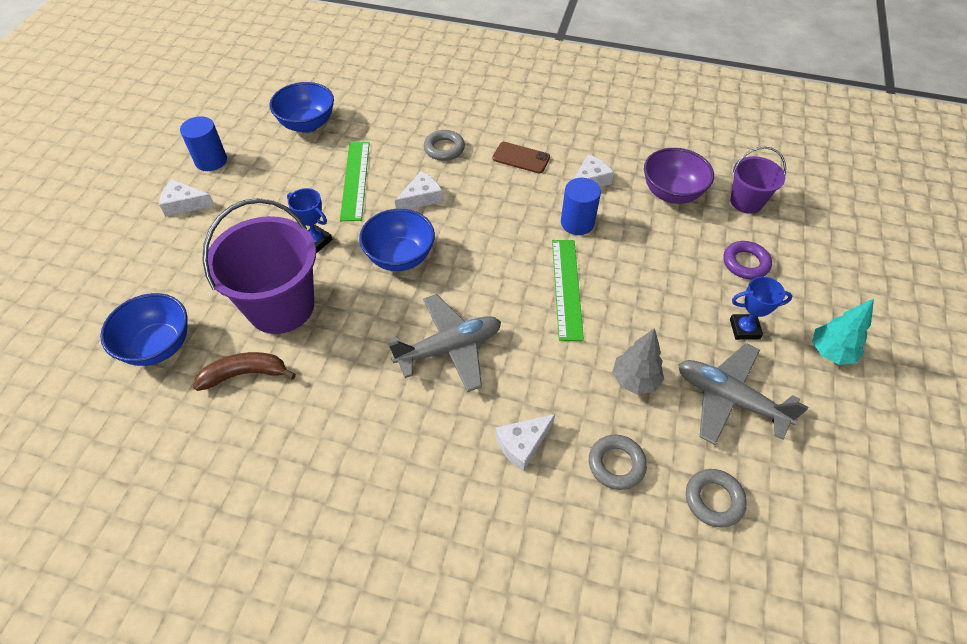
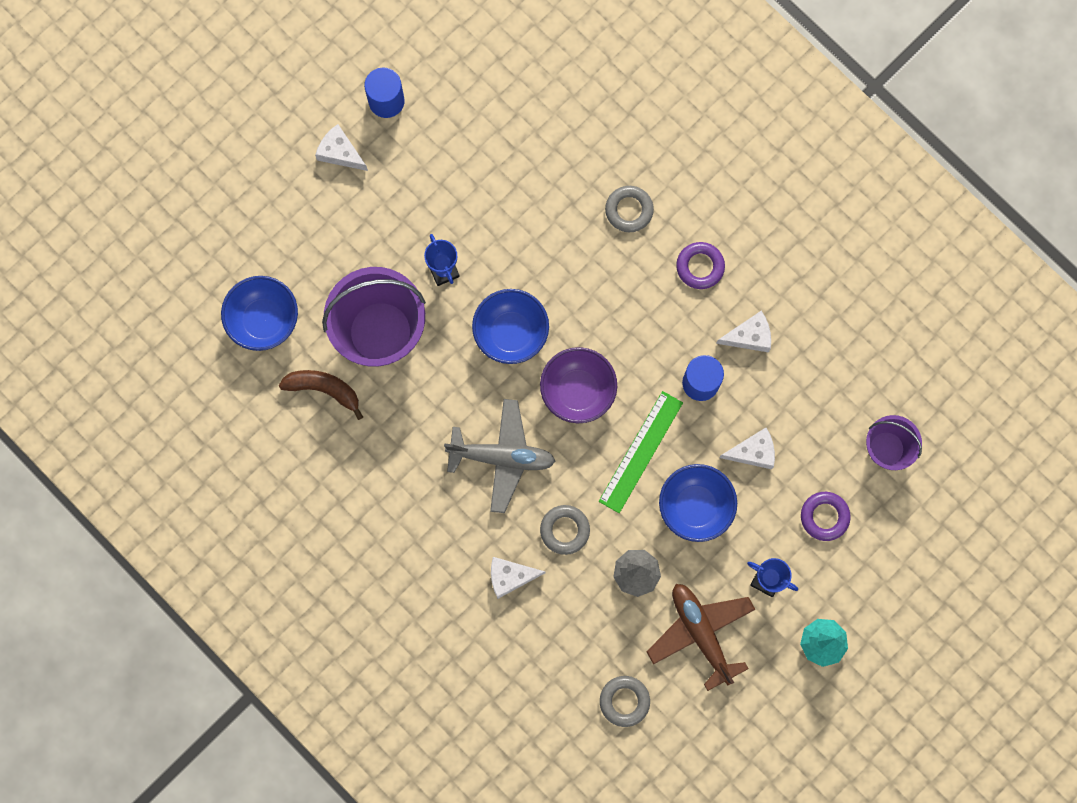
camera: 30 degrees right, 25 degrees up
blue bowl [269,82,334,133] -> blue bowl moved to [659,464,737,542]
green ruler [340,142,369,221] -> none
white cheese [395,171,443,209] -> white cheese moved to [719,428,775,469]
brown phone [492,142,550,174] -> purple ring [676,242,725,289]
grey ring [589,435,647,490] -> grey ring moved to [540,505,590,555]
purple bowl [644,148,714,204] -> purple bowl moved to [540,347,617,423]
grey plane [678,343,809,445] -> brown plane [647,584,756,691]

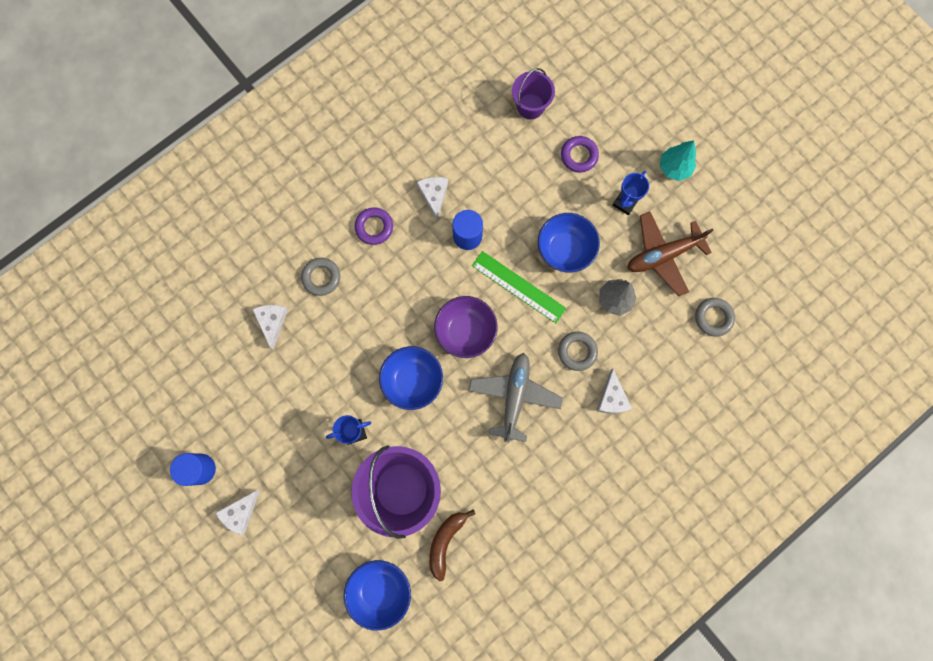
camera: 85 degrees left, 0 degrees up
white cheese [719,428,775,469] -> white cheese moved to [252,305,288,350]

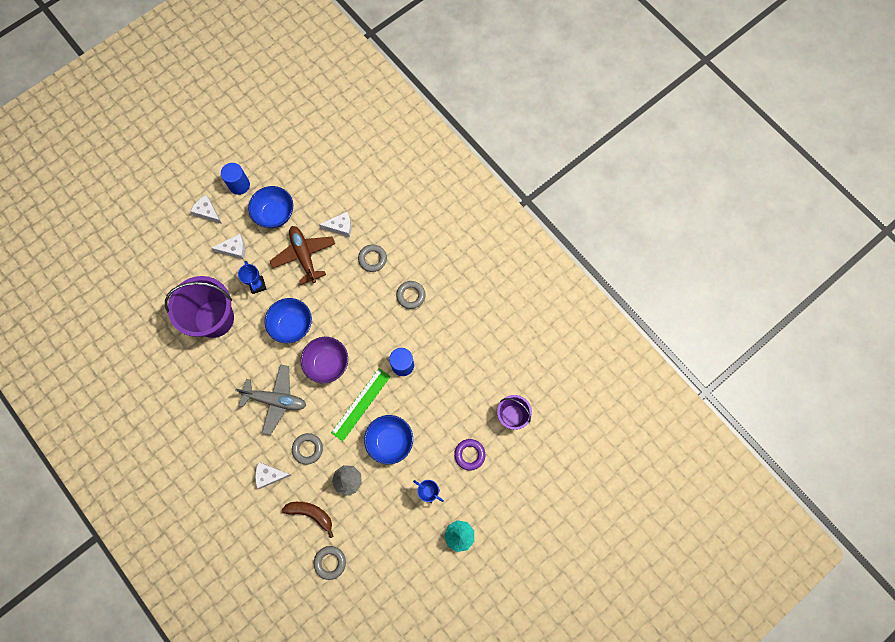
camera: 90 degrees right, 5 degrees down
blue bowl [344,560,411,631] -> blue bowl moved to [248,186,293,228]
purple ring [355,207,393,245] -> grey ring [396,281,426,309]
white cheese [416,177,448,221] -> white cheese moved to [211,234,246,259]
brown banana [429,509,475,581] -> brown banana moved to [282,502,334,538]
brown plane [627,212,713,296] -> brown plane moved to [270,226,335,285]

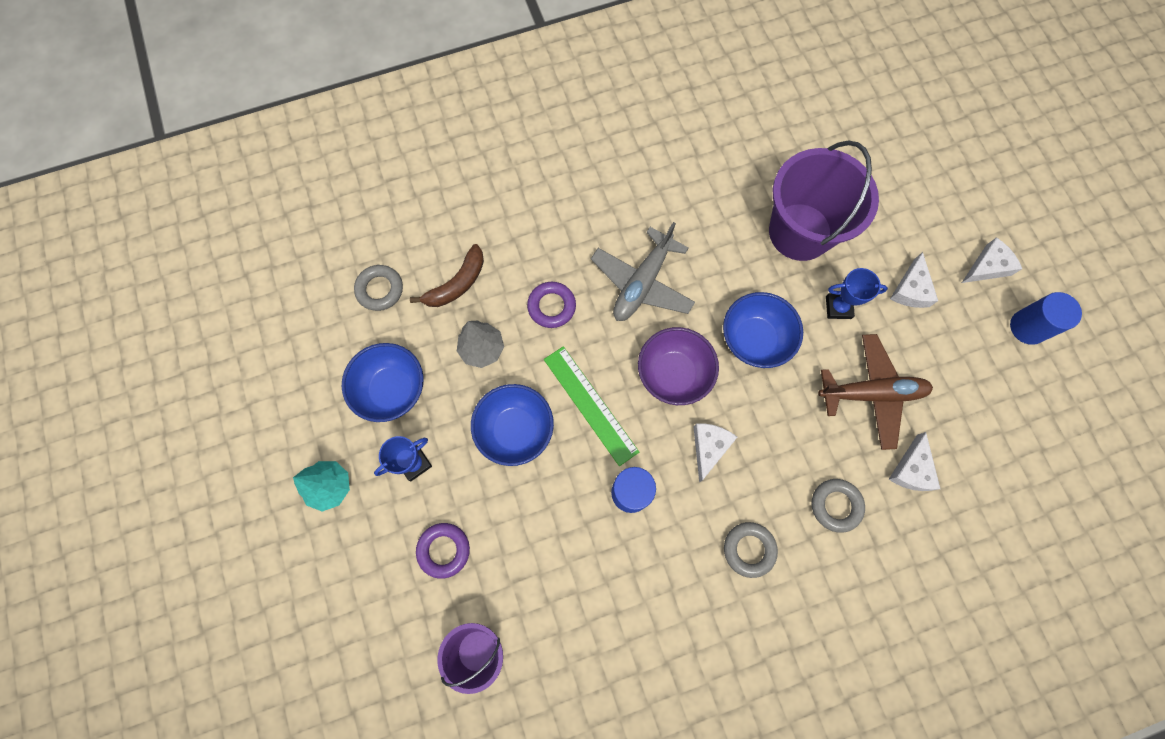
camera: 110 degrees right, 0 degrees up
blue bowl [248,186,293,228] -> blue bowl moved to [342,343,424,422]
white cheese [255,462,291,489] -> white cheese moved to [694,423,737,482]
grey ring [292,433,323,465] -> purple ring [527,282,576,328]

